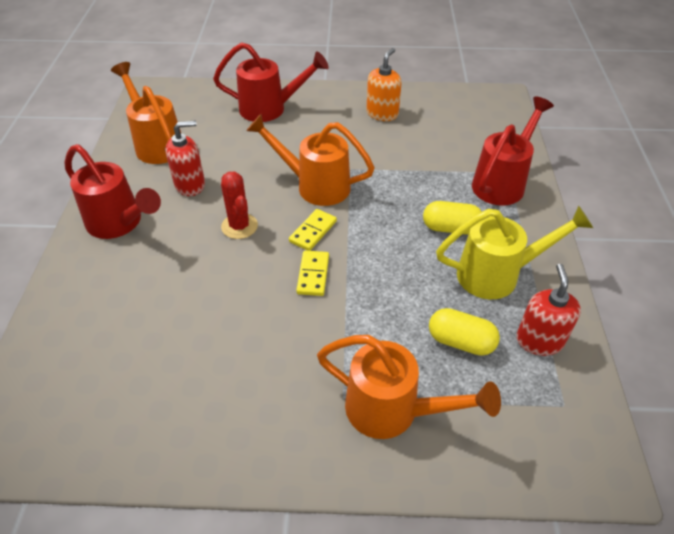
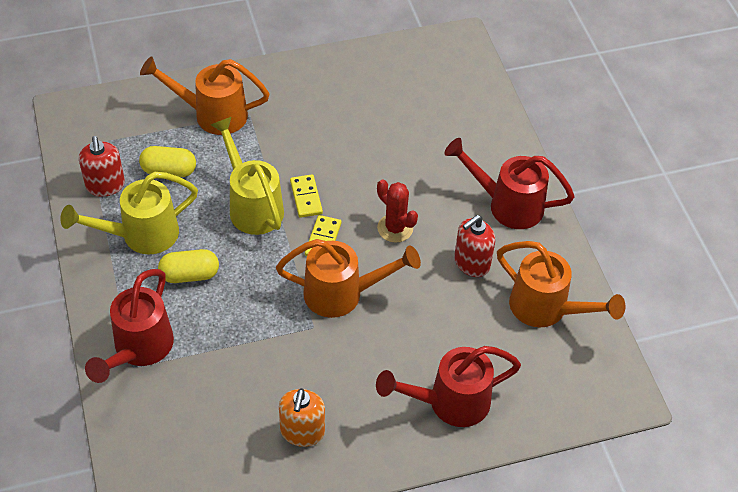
camera: 160 degrees right, 5 degrees up
none -> yellow watering can [211,117,284,235]

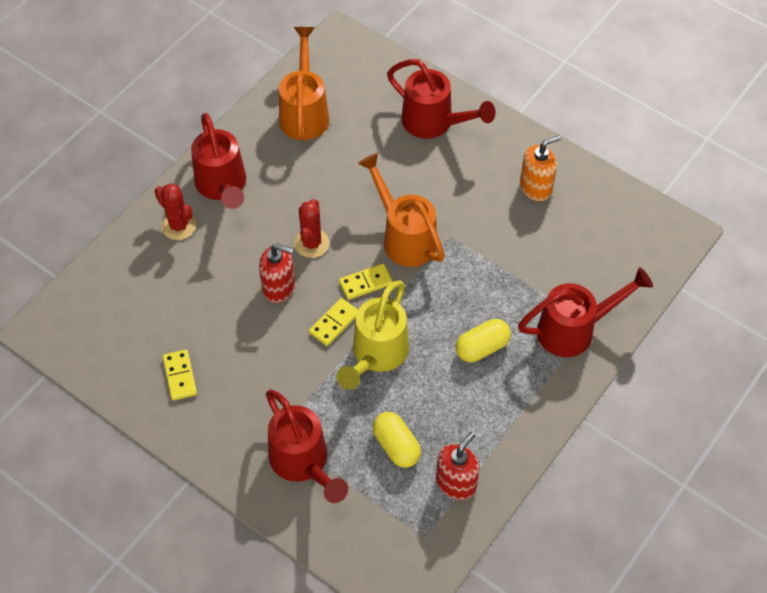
camera: 125 degrees left, 5 degrees up
yellow watering can [60,172,198,255] -> none
orange watering can [140,56,270,135] -> red watering can [266,389,348,503]
yellow capsule [158,249,219,283] -> yellow capsule turned 75 degrees counterclockwise [455,319,511,362]
red soap dispenser [454,215,495,277] -> red soap dispenser moved to [259,244,295,303]
none -> red cactus [155,183,196,240]
none -> yellow domino [162,349,197,401]

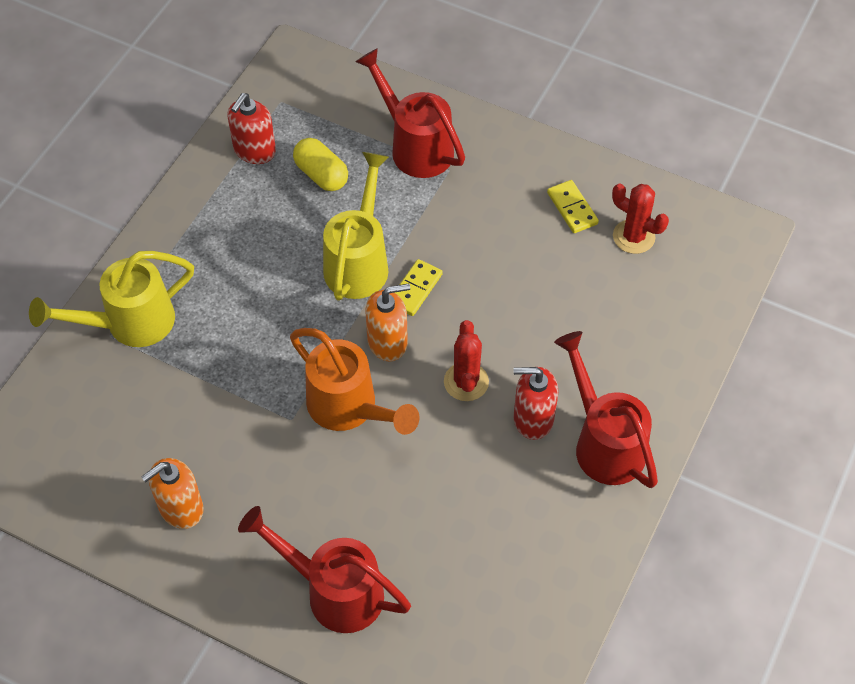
camera: 170 degrees right, 0 degrees up
red cactus [155,183,196,240] -> red cactus moved to [612,183,669,254]
red soap dispenser [259,244,295,303] -> red soap dispenser moved to [513,367,558,440]
orange watering can [279,27,329,140] -> none
yellow domino [339,263,393,300] -> orange soap dispenser [366,283,410,361]
yellow capsule [455,319,511,362] -> none
red watering can [518,267,653,357] -> yellow watering can [29,251,194,347]

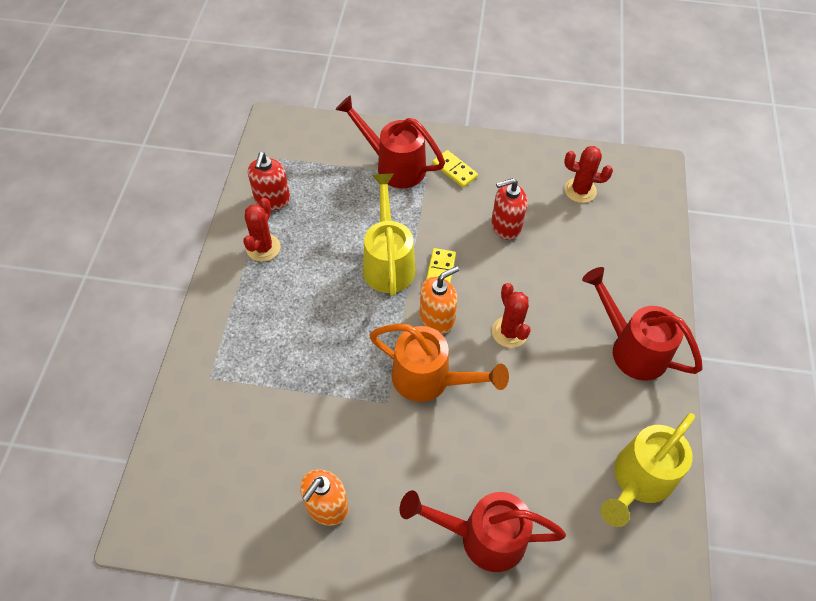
camera: 20 degrees left, 0 degrees up
yellow watering can [29,251,194,347] -> yellow watering can moved to [601,413,695,527]
yellow capsule [293,138,348,191] -> none
red soap dispenser [513,367,558,440] -> red soap dispenser moved to [491,178,528,240]
yellow domino [547,180,599,233] -> yellow domino moved to [432,150,478,188]
none -> red cactus [243,198,280,262]

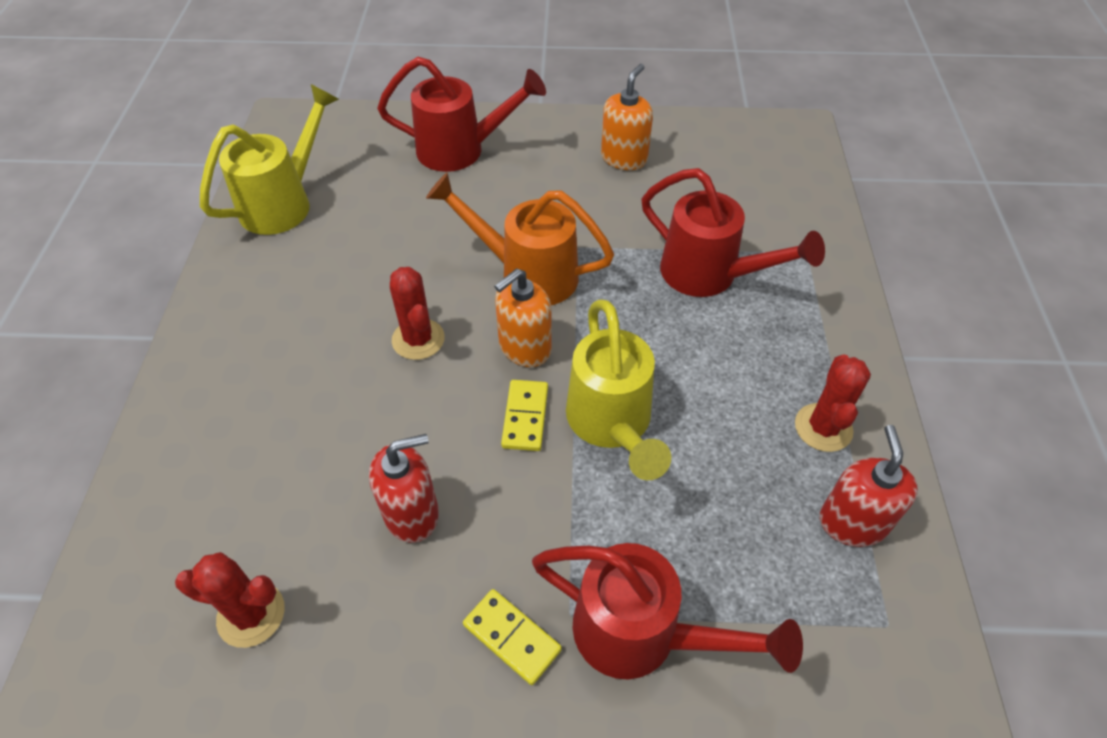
camera: 175 degrees right, 5 degrees down
red watering can [582,267,703,381] -> red watering can moved to [641,168,825,297]

